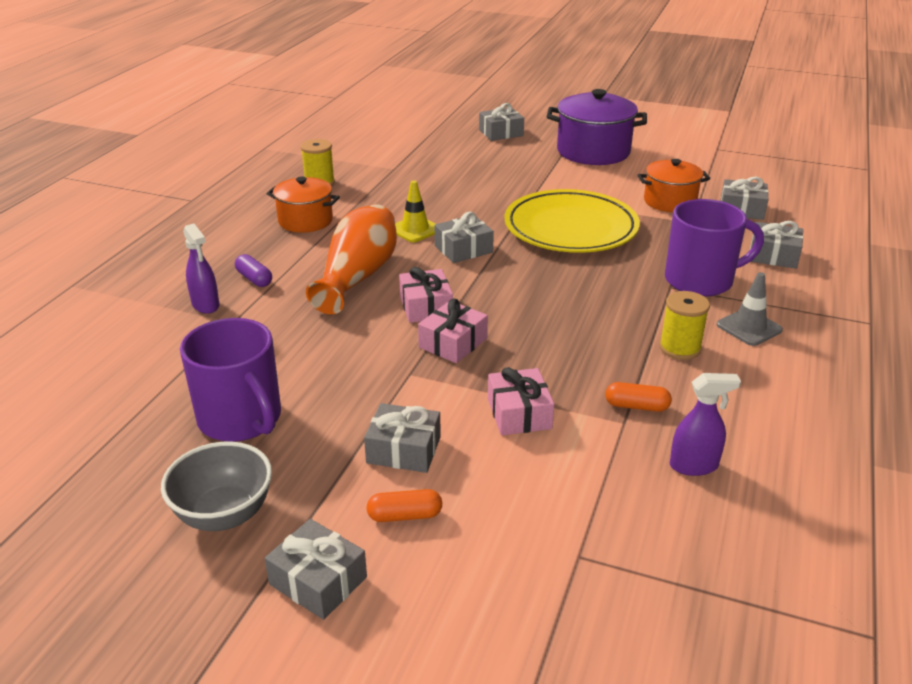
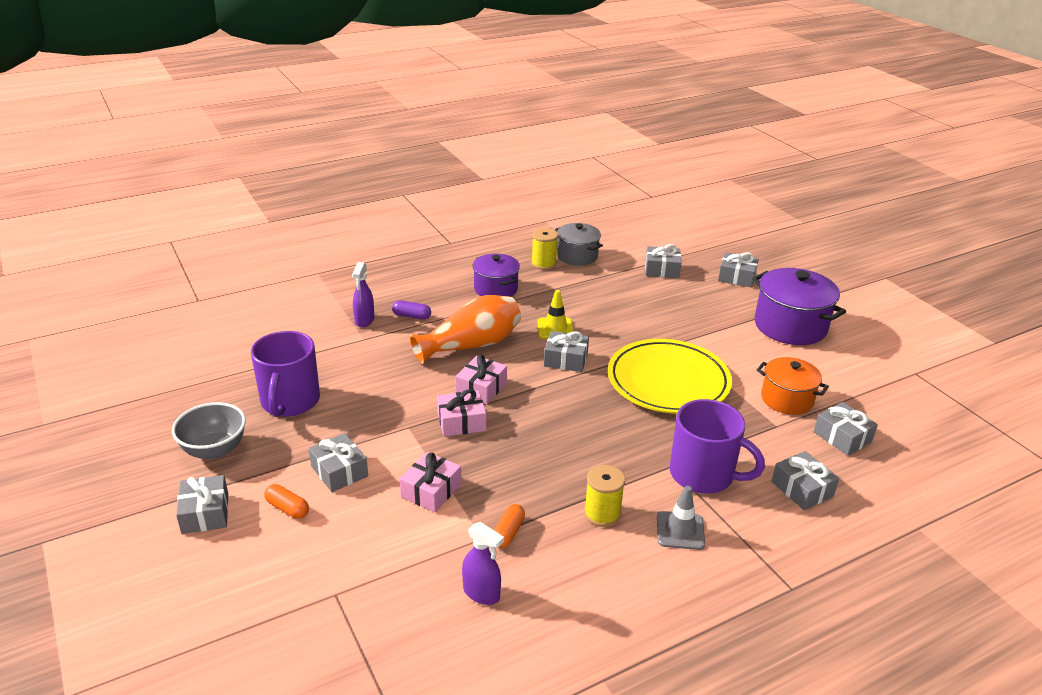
camera: 40 degrees right, 0 degrees up
purple capsule [235,254,272,287] -> purple capsule turned 75 degrees counterclockwise [392,300,431,320]
orange pot [267,177,340,233] -> purple pot [473,254,520,297]
orange capsule [605,382,672,412] -> orange capsule turned 60 degrees clockwise [494,504,525,548]
none -> grey pot [555,223,603,266]
none -> grey gift [645,244,682,278]

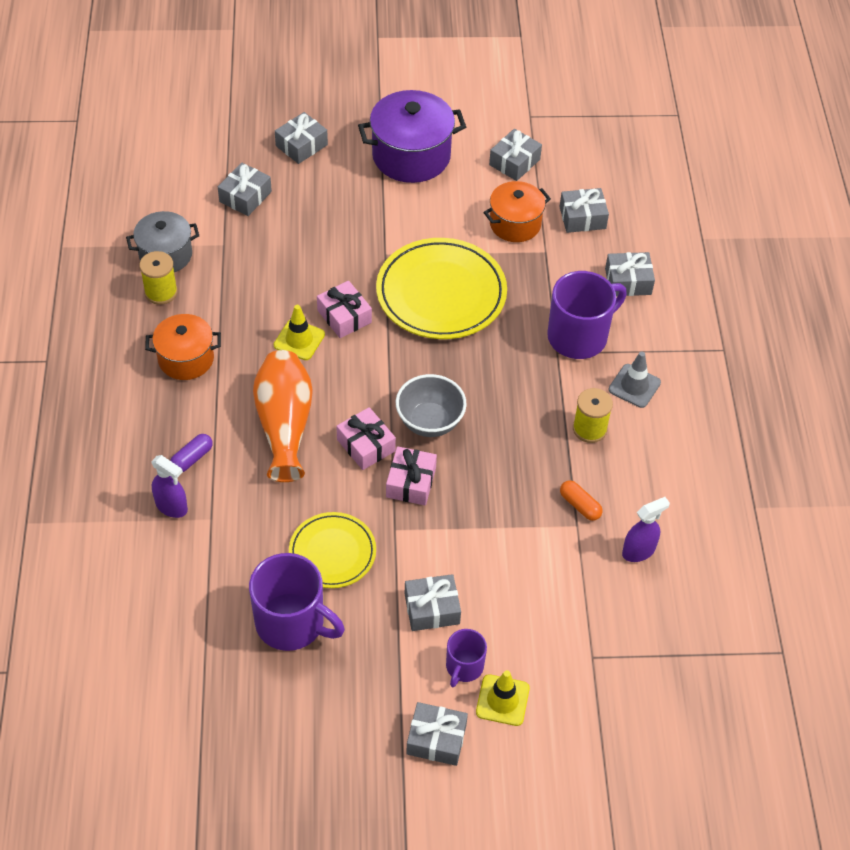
camera: 65 degrees left, 20 degrees up
grey bowl [172,402,246,460] -> grey bowl moved to [396,374,467,437]
orange capsule [264,484,309,519] -> purple mug [446,629,487,687]
pink gift [400,452,461,512] -> pink gift moved to [317,281,372,338]
purple pot [473,254,520,297] -> orange pot [145,314,221,380]
grey gift [544,331,589,372] -> grey gift moved to [489,129,542,181]
none -> yellow plate [289,512,376,588]
none -> yellow traffic cone [476,670,530,726]

